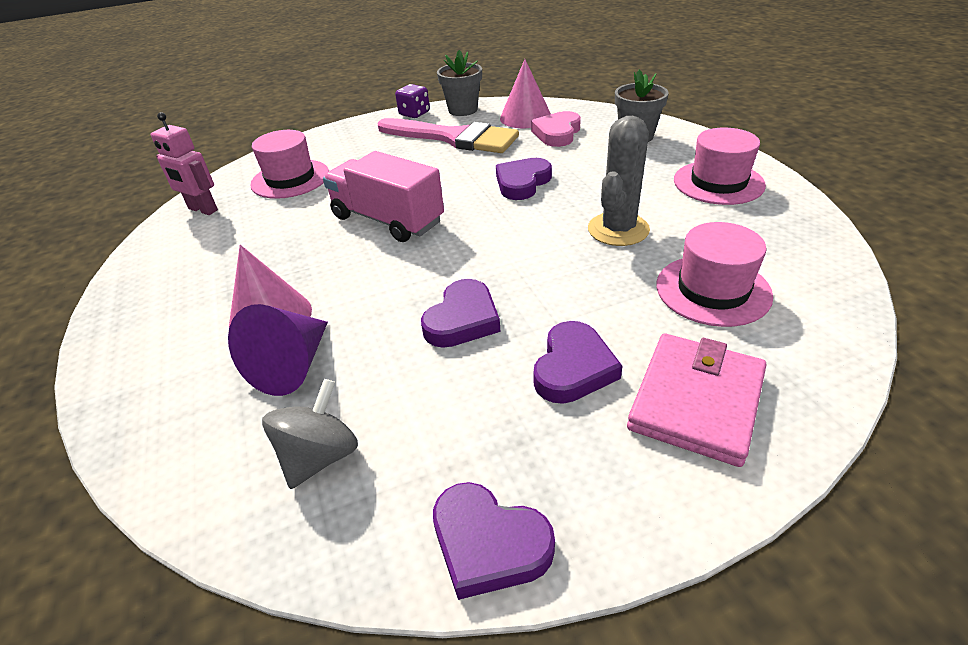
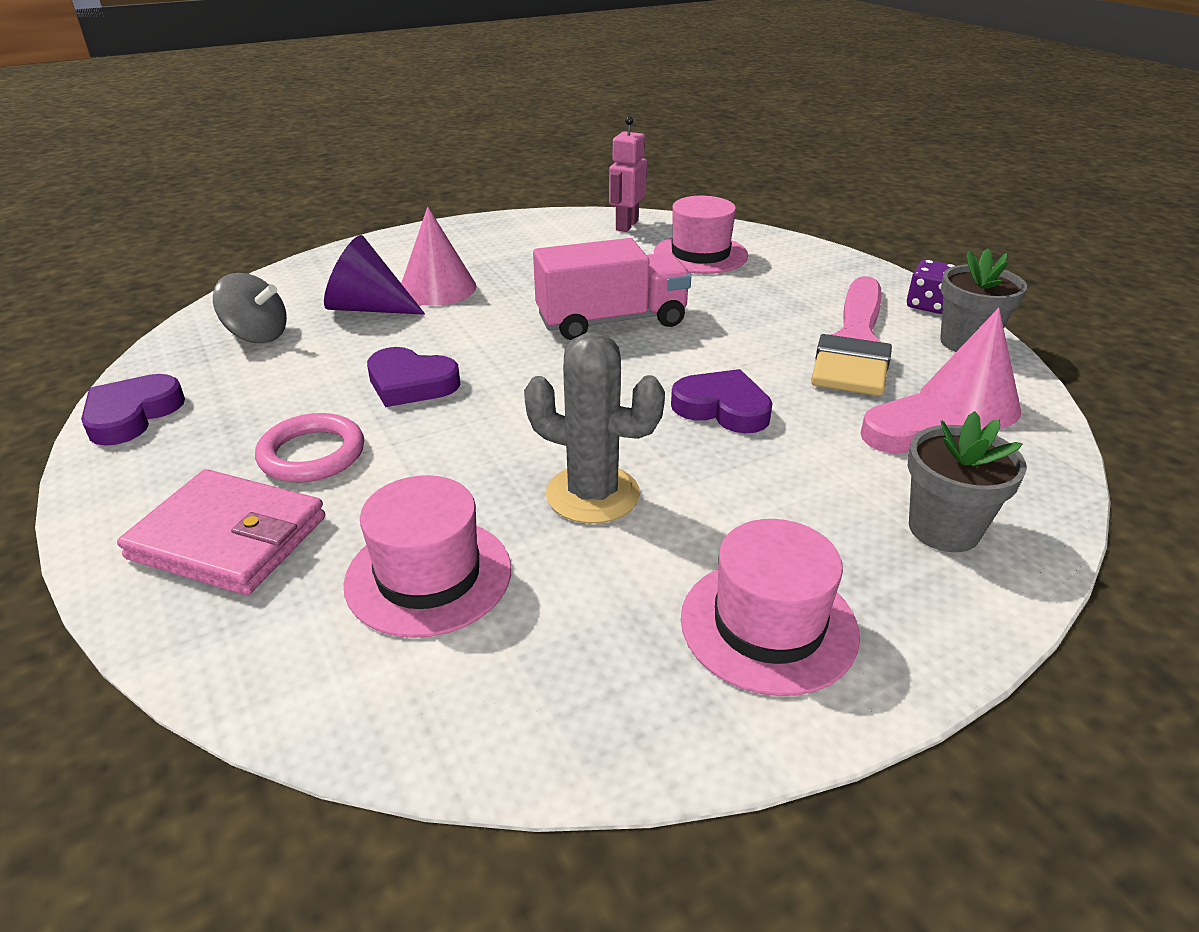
camera: 80 degrees right, 5 degrees down
pink truck [323,151,444,242] -> pink truck turned 45 degrees clockwise [533,238,691,340]
purple heart [534,321,622,404] -> pink ring [255,413,364,483]

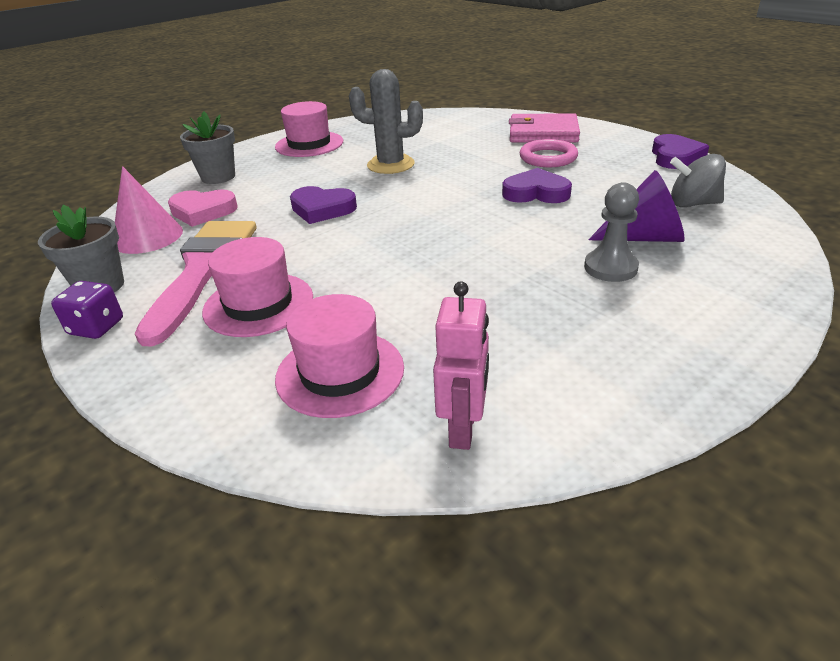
camera: 170 degrees right, 0 degrees up
pink hat [344,475,511,638] -> pink hat moved to [202,237,313,337]
pink cone [401,207,476,306] -> grey pawn [584,182,639,282]
pink truck [533,238,691,340] -> none

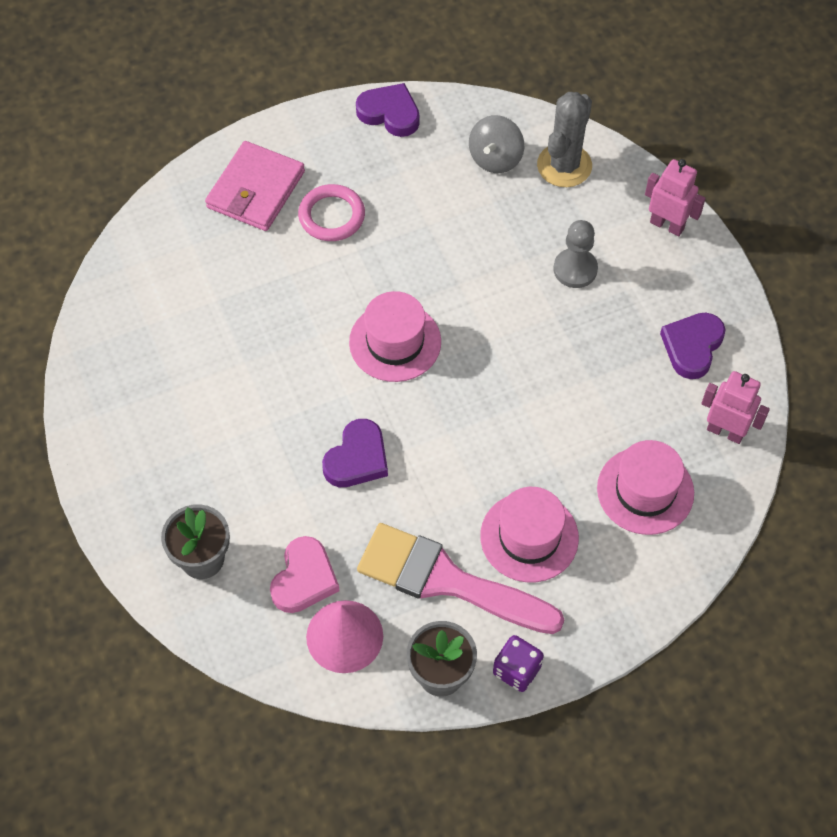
camera: 75 degrees left, 25 degrees up
pink hat [275,101,343,157] -> pink hat moved to [349,291,441,382]
grey cactus [349,69,423,174] -> grey cactus moved to [537,92,592,187]
purple heart [502,168,572,203] -> purple heart moved to [660,313,726,379]
purple cone [588,170,685,242] -> none
none -> pink robot [645,159,706,236]

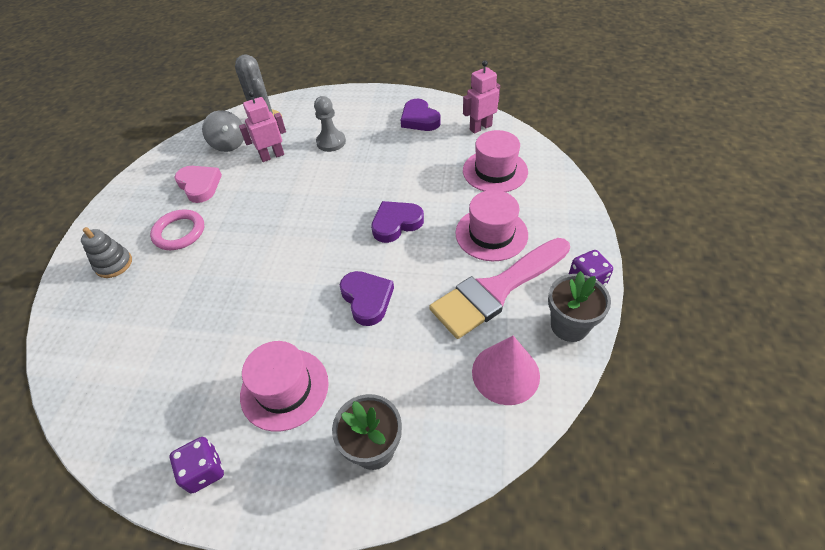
camera: 55 degrees left, 10 degrees down
pink wallet [205,141,305,231] -> grey stacking toy [81,227,132,278]
pink heart [270,536,340,613] -> pink heart moved to [174,166,222,203]
pink hat [349,291,441,382] -> pink hat moved to [240,341,329,432]
purple heart [356,83,420,137] -> purple heart moved to [371,201,424,243]
pink robot [645,159,706,236] -> pink robot moved to [239,91,286,162]
none -> purple dice [170,437,224,493]

